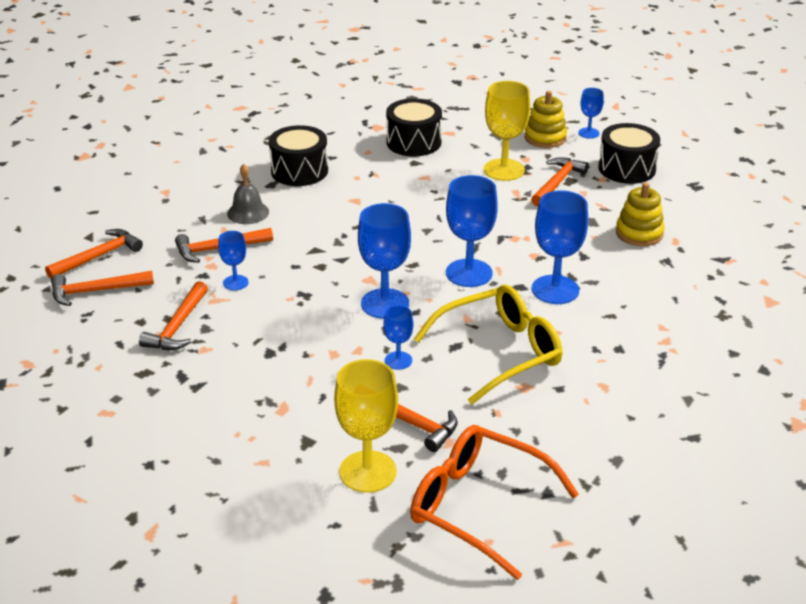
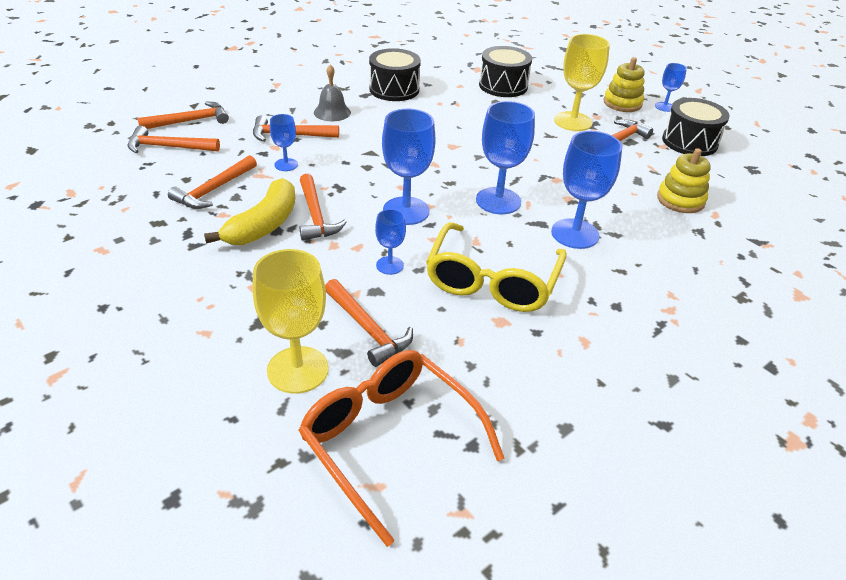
camera: 15 degrees right, 5 degrees up
yellow glasses [414,285,562,405] -> yellow glasses turned 120 degrees clockwise [426,222,567,312]
none -> yellow banana [204,178,295,245]
none -> orange hammer [300,174,347,241]

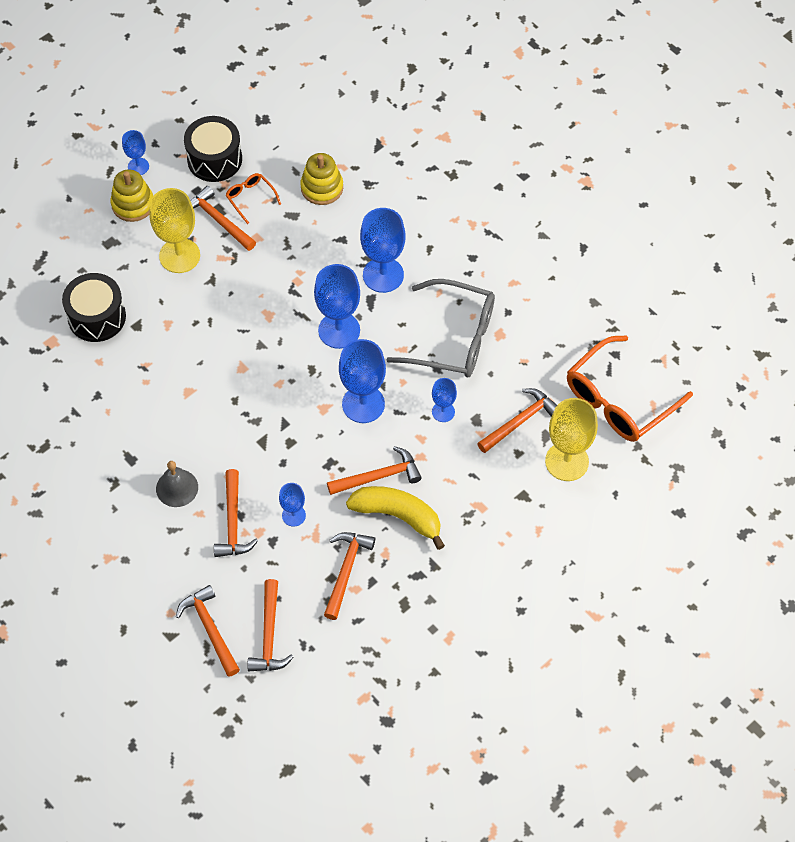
camera: 90 degrees left, 20 degrees up
orange hammer [168,155,257,209] -> orange hammer turned 105 degrees counterclockwise [324,532,375,620]
black drum [369,48,421,101] -> none
yellow glasses [426,222,567,312] -> grey glasses [386,279,495,377]
none -> orange glasses [225,173,281,224]

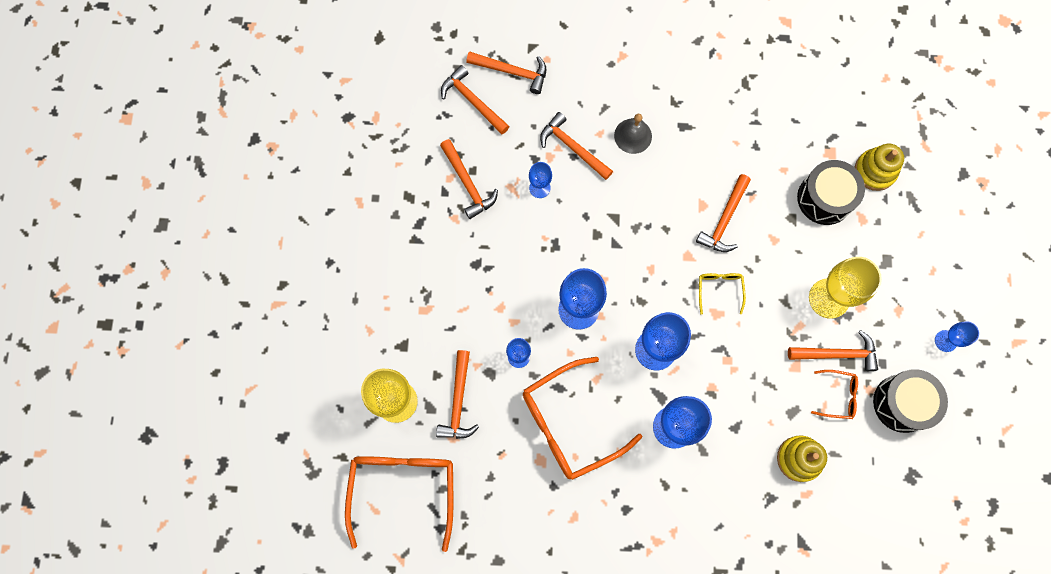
camera: 135 degrees right, 15 degrees up
yellow stacking toy [110,169,153,222] -> yellow stacking toy moved to [855,144,904,191]
orange hammer [327,446,422,495] -> orange hammer moved to [696,174,751,252]
yellow banana [346,486,445,550] -> none
grey glasses [386,279,495,377] -> orange glasses [523,357,642,480]
none -> yellow glasses [699,273,746,314]

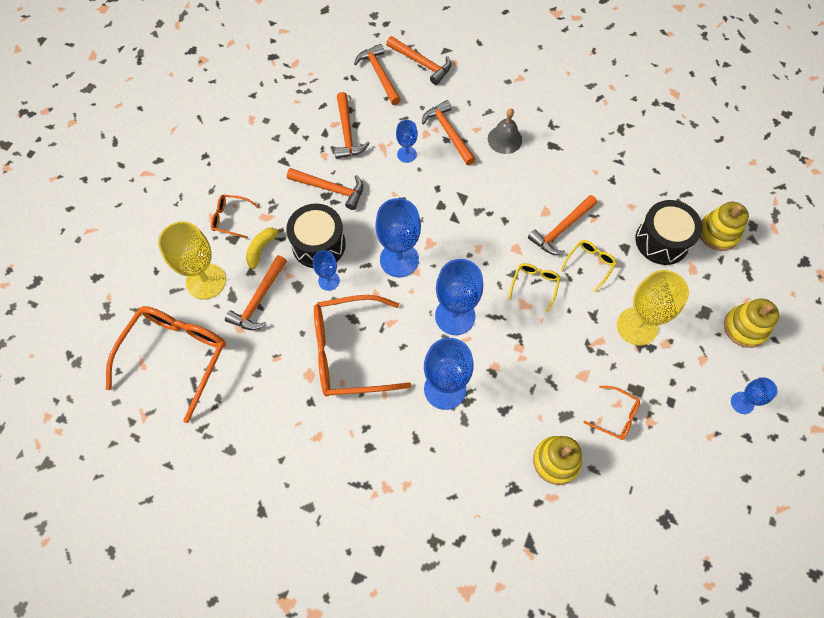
camera: 20 degrees right, 10 degrees down
orange hammer [788,330,878,371] -> orange hammer moved to [287,168,363,210]
black drum [873,369,948,433] -> black drum moved to [286,204,346,268]
none -> orange glasses [211,194,258,239]
none -> yellow banana [246,228,284,269]
none -> yellow glasses [561,240,617,292]
none -> yellow stacking toy [724,298,779,348]

